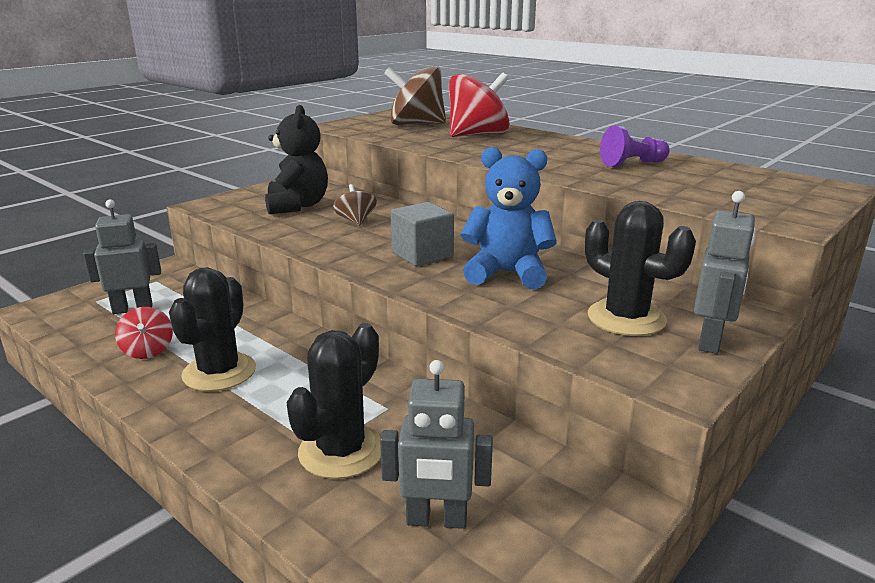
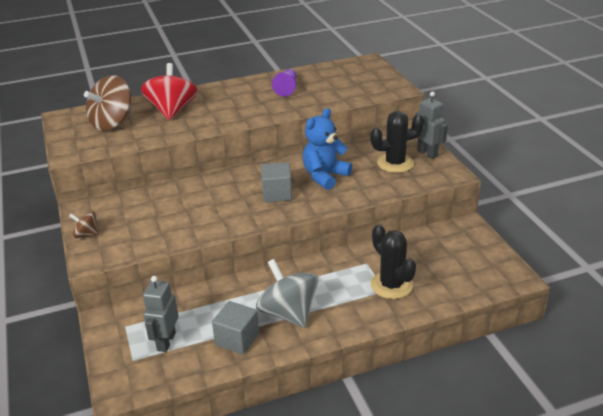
camera: 60 degrees left, 10 degrees up
red spinning top [115,307,173,359] -> grey cube [212,301,259,355]
black cactus [169,267,256,391] -> grey spinning top [256,259,318,328]
black teddy bear [265,105,328,214] -> none
brown spinning top [333,184,377,226] -> brown spinning top moved to [69,211,99,238]
grey robot [380,360,493,529] -> none

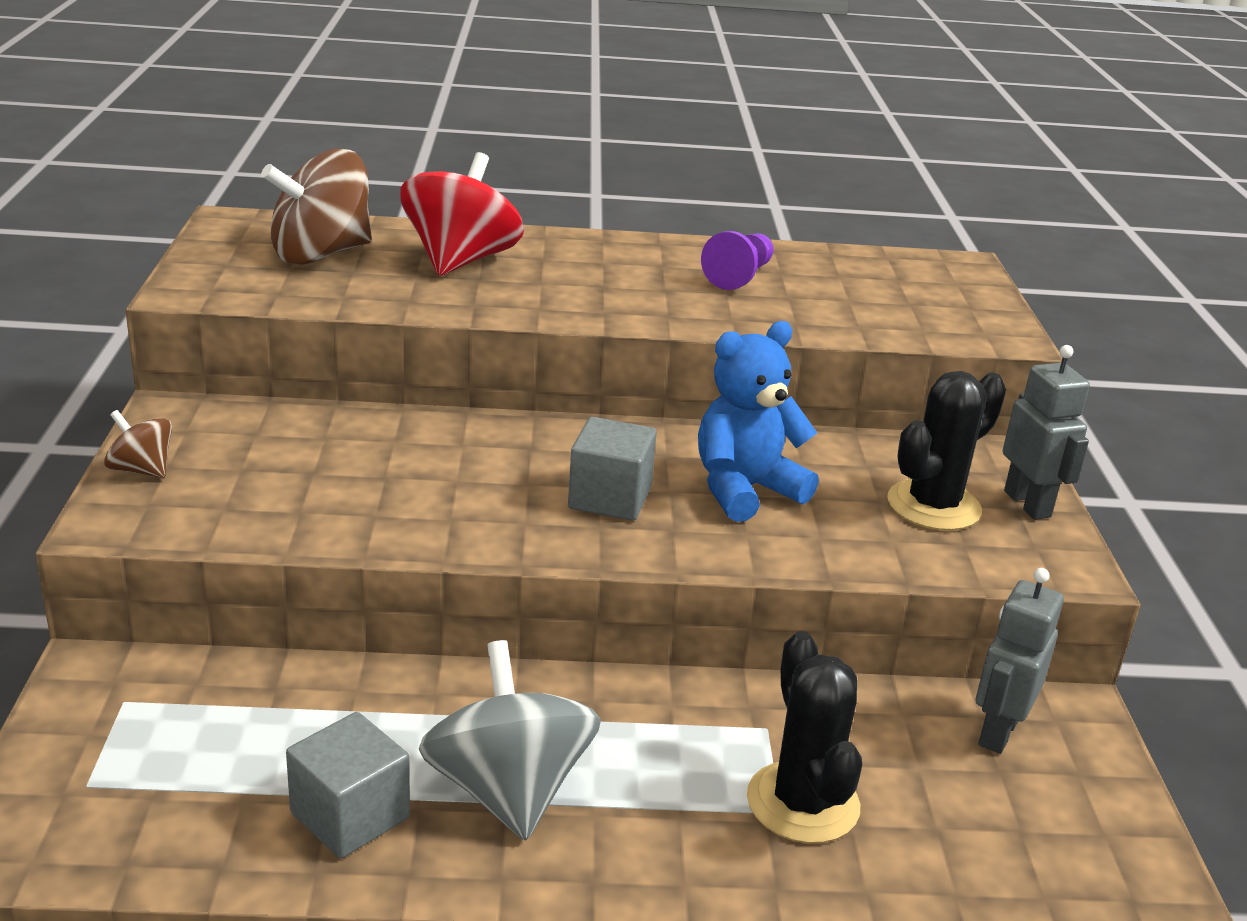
camera: 15 degrees right, 5 degrees down
grey robot [143,276,179,352] -> grey robot moved to [976,568,1064,754]
black cactus [370,111,424,173] -> black cactus turned 45 degrees counterclockwise [887,371,1006,531]

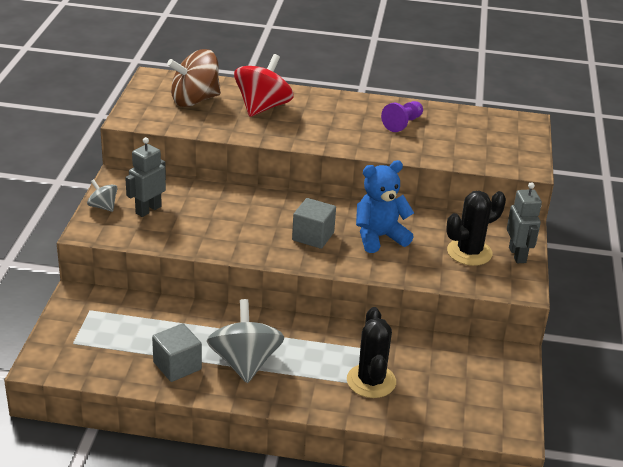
camera: 10 degrees right, 5 degrees up
brown spinning top [104,410,172,478] -> grey spinning top [87,179,118,212]
grey robot [976,568,1064,754] -> grey robot moved to [125,137,166,217]

